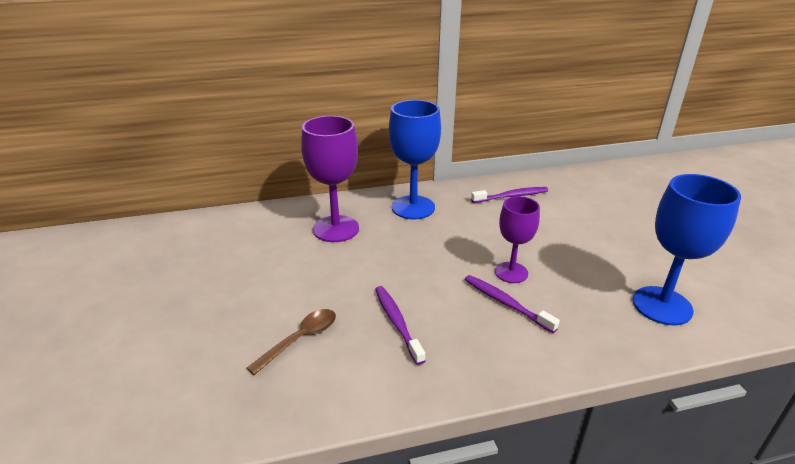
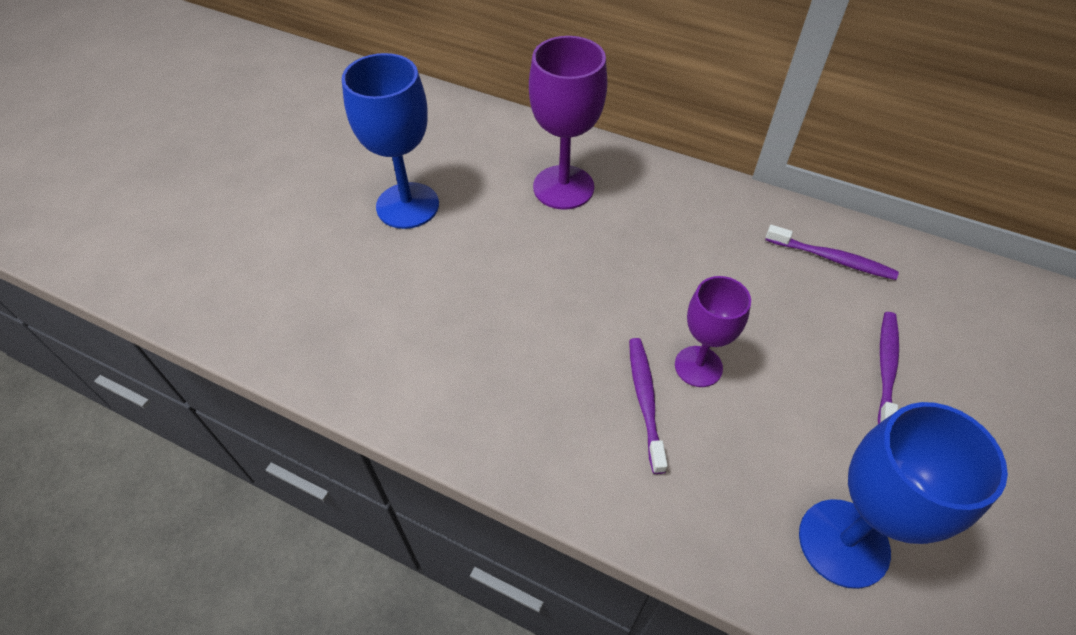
camera: 40 degrees right, 20 degrees up
brown spoon [247,309,336,375] -> none
purple toothbrush [375,286,425,365] -> purple toothbrush moved to [878,312,899,424]
blue goblet [389,100,441,220] -> blue goblet moved to [342,53,439,229]

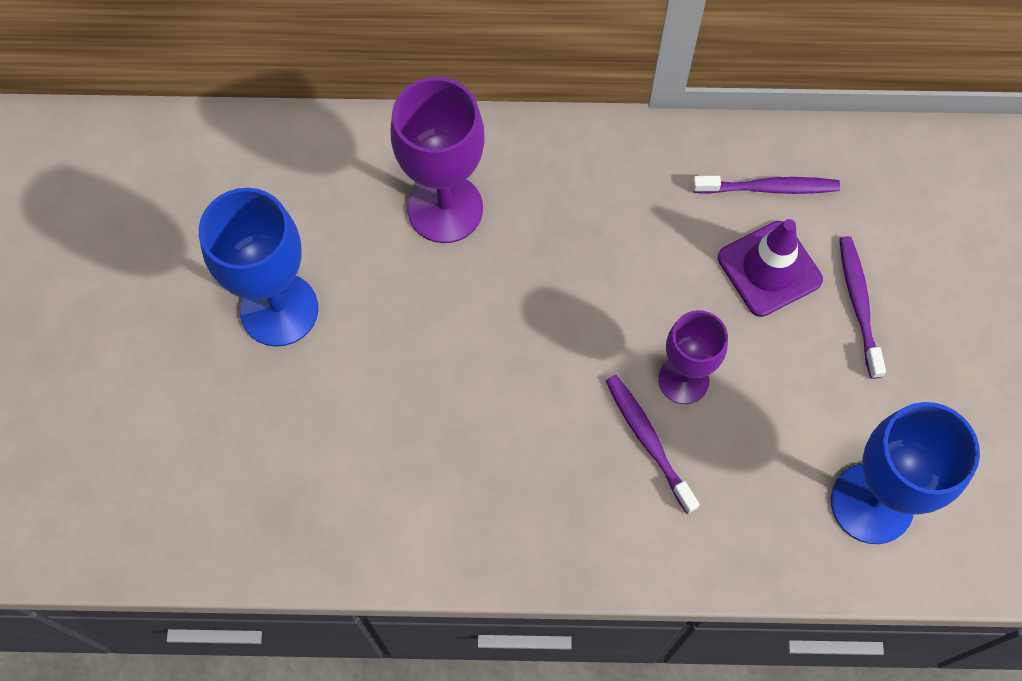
camera: 25 degrees left, 15 degrees up
none -> purple traffic cone [718,219,823,317]

